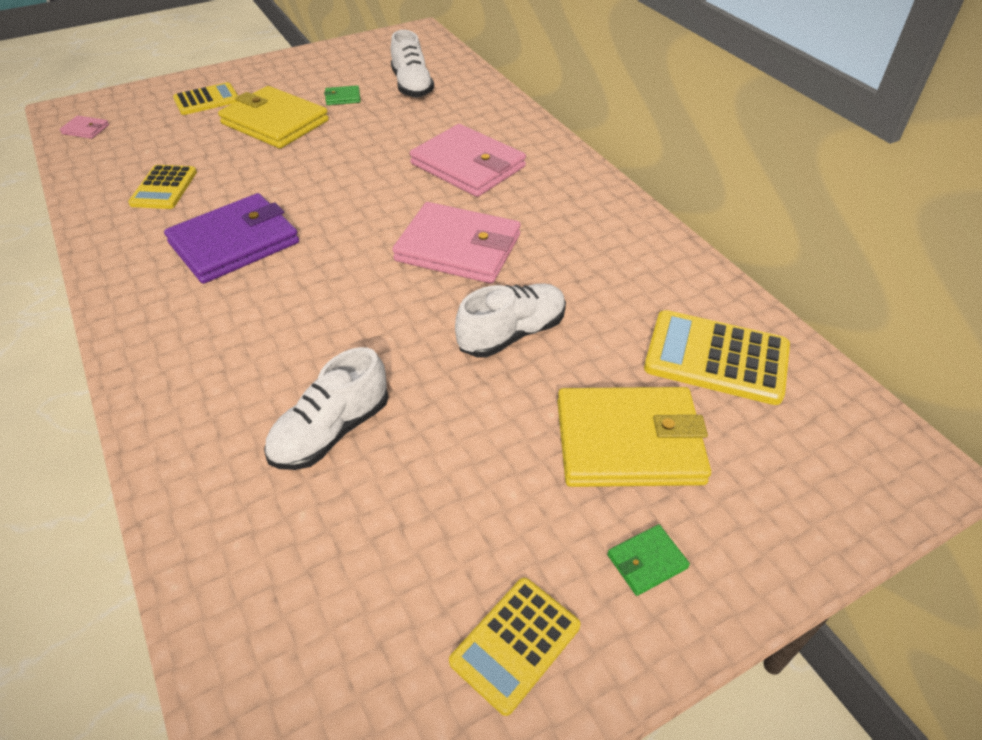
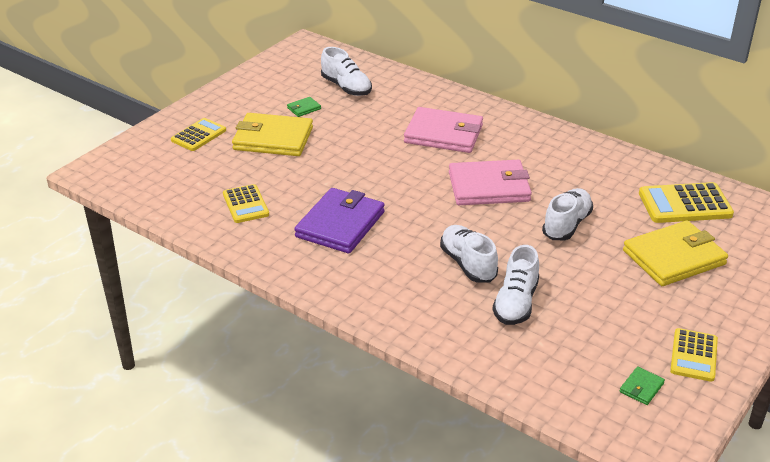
camera: 25 degrees left, 10 degrees down
pink wallet [60,116,109,139] -> none
green wallet [607,524,690,596] -> green wallet moved to [620,366,665,405]
none -> white shoe [440,225,498,283]

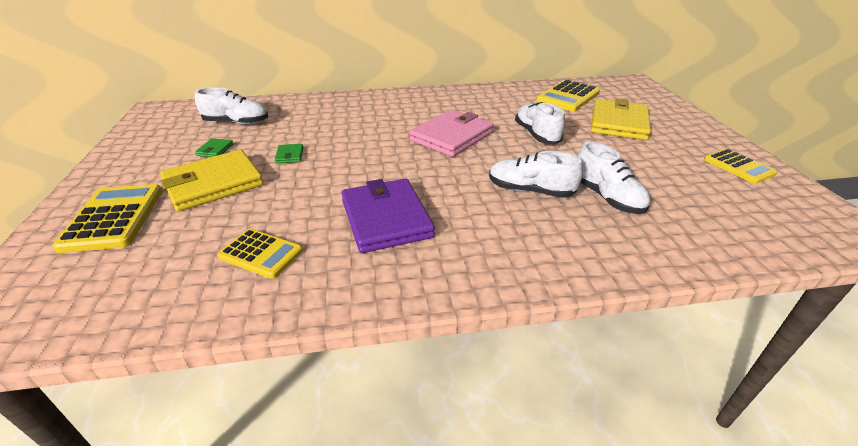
camera: 45 degrees left, 0 degrees up
yellow calculator [171,118,226,151] -> yellow calculator [52,184,162,253], size x1.53
pink wallet [404,107,483,153] -> none
green wallet [620,366,665,405] -> green wallet moved to [275,144,303,164]

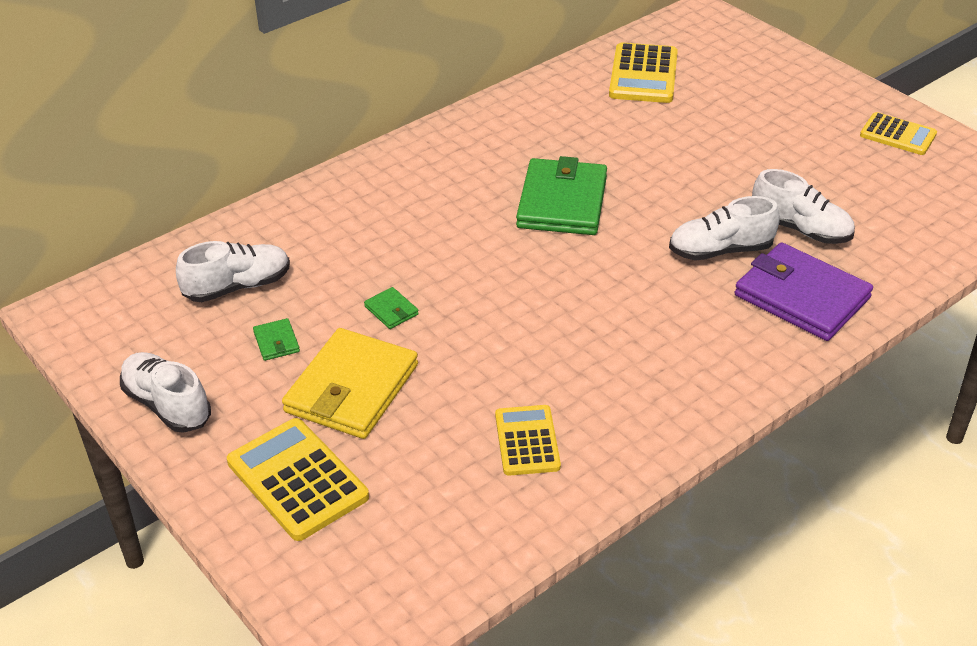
camera: 30 degrees left, 5 degrees up
yellow calculator [217,229,303,279] -> yellow calculator turned 90 degrees counterclockwise [495,405,561,476]
purple wallet [341,179,435,253] -> purple wallet moved to [735,242,873,341]
pink wallet [409,110,493,157] -> green wallet [516,156,607,235]
white shoe [515,102,565,144] -> white shoe moved to [120,352,211,433]
yellow wallet [591,98,651,140] -> none

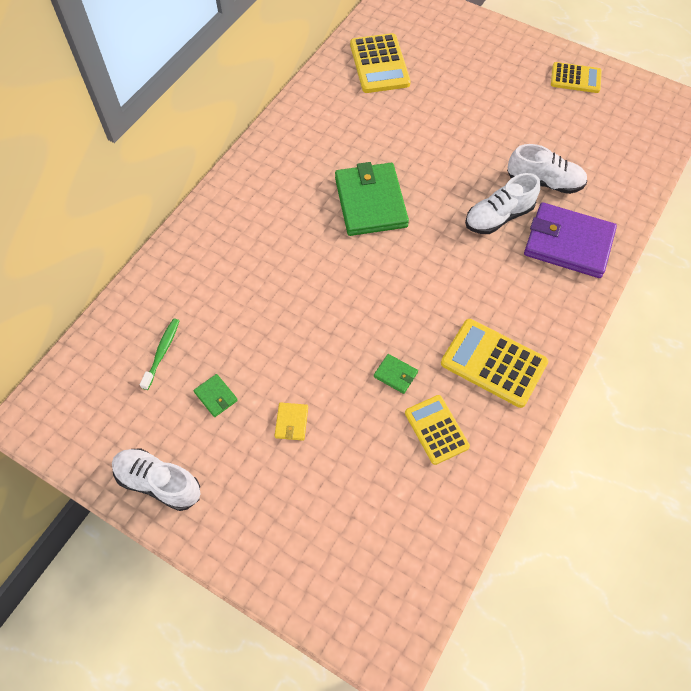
camera: 20 degrees left, 20 degrees up
white shoe [176,241,290,302] -> green toothbrush [140,318,179,390]
yellow calculator [227,418,369,541] -> yellow calculator moved to [441,319,548,408]
yellow wallet [282,328,418,439] -> yellow wallet [275,402,308,441], size x0.41
green wallet [364,287,419,329] -> green wallet moved to [374,354,418,394]

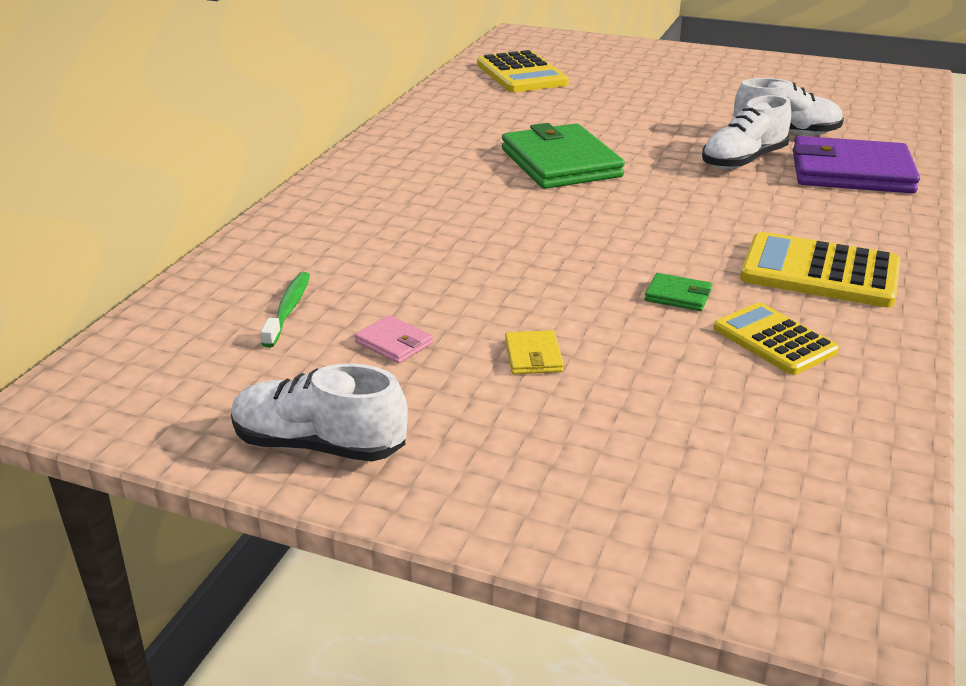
camera: 10 degrees left, 30 degrees down
green wallet [193,374,238,417] -> pink wallet [354,315,433,364]
yellow calculator [551,62,602,93] -> none

